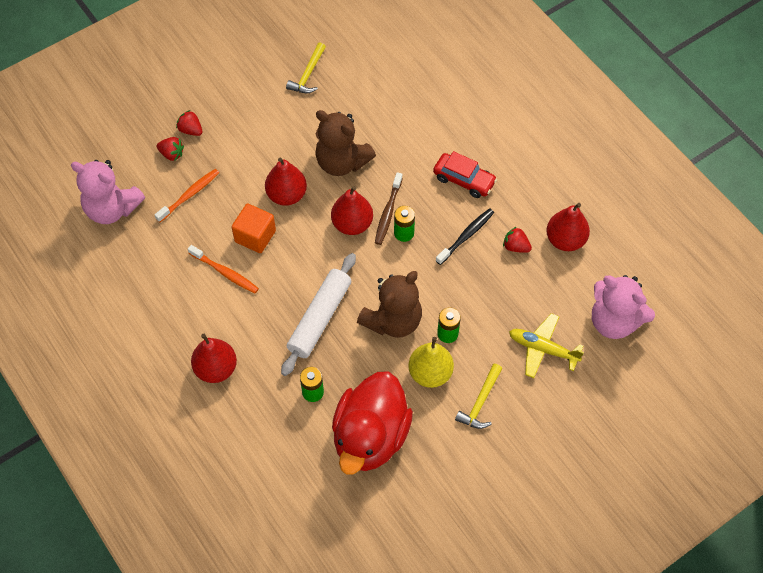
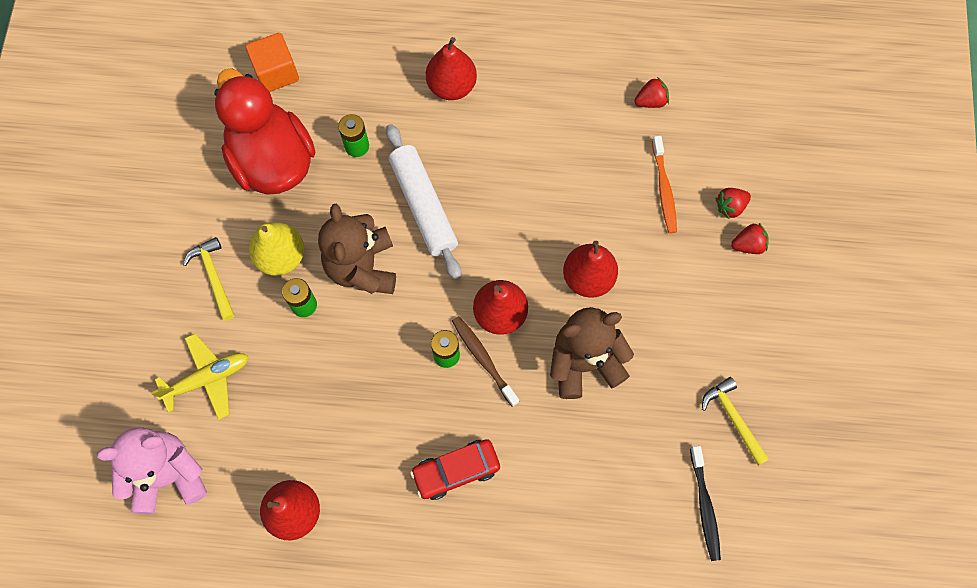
camera: 130 degrees right, 10 degrees up
pink teddy bear [71,160,145,224] -> none
orange toothbrush [188,245,259,294] -> none
orange cube [232,203,276,253] -> orange cube moved to [245,33,299,92]
black toothbrush [436,208,494,265] -> black toothbrush moved to [690,446,721,561]
red strawberry [503,227,532,253] -> red strawberry moved to [634,77,669,108]

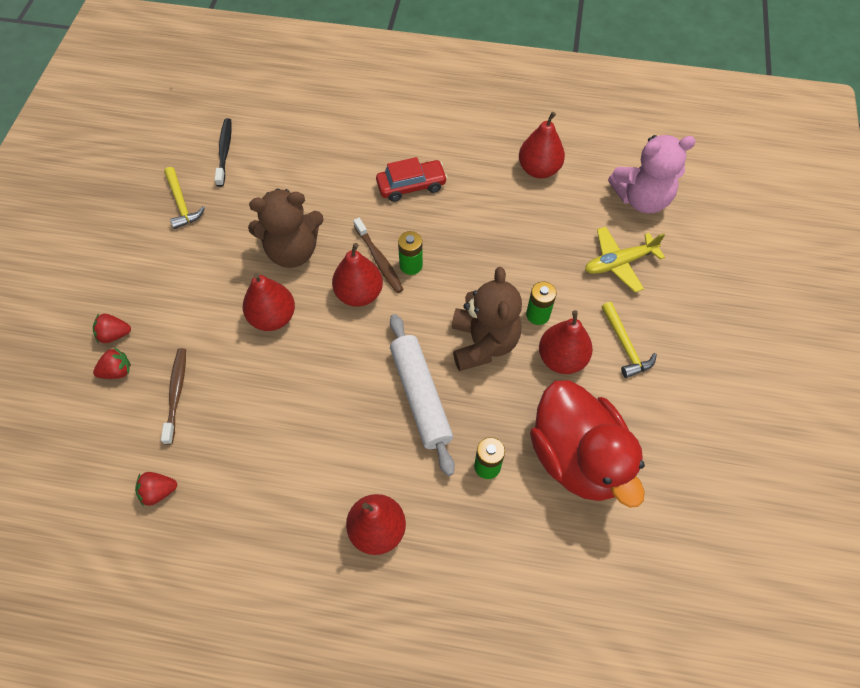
camera: 175 degrees left, 10 degrees down
orange cube [245,33,299,92] -> none
yellow pear [249,222,304,276] -> red pear [539,310,593,374]
orange toothbrush [652,136,677,233] -> brown toothbrush [161,348,186,445]

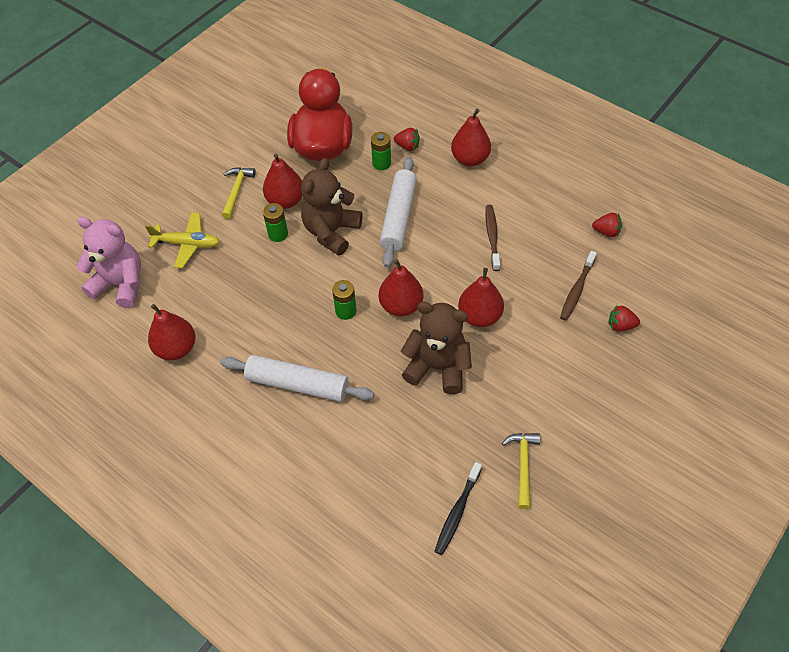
camera: 150 degrees left, 5 degrees down
red strawberry [93,314,131,343] -> red strawberry moved to [394,128,420,151]
brown toothbrush [353,218,404,293] -> brown toothbrush moved to [485,205,500,271]
red car [376,157,448,202] -> white rolling pin [220,355,374,402]

